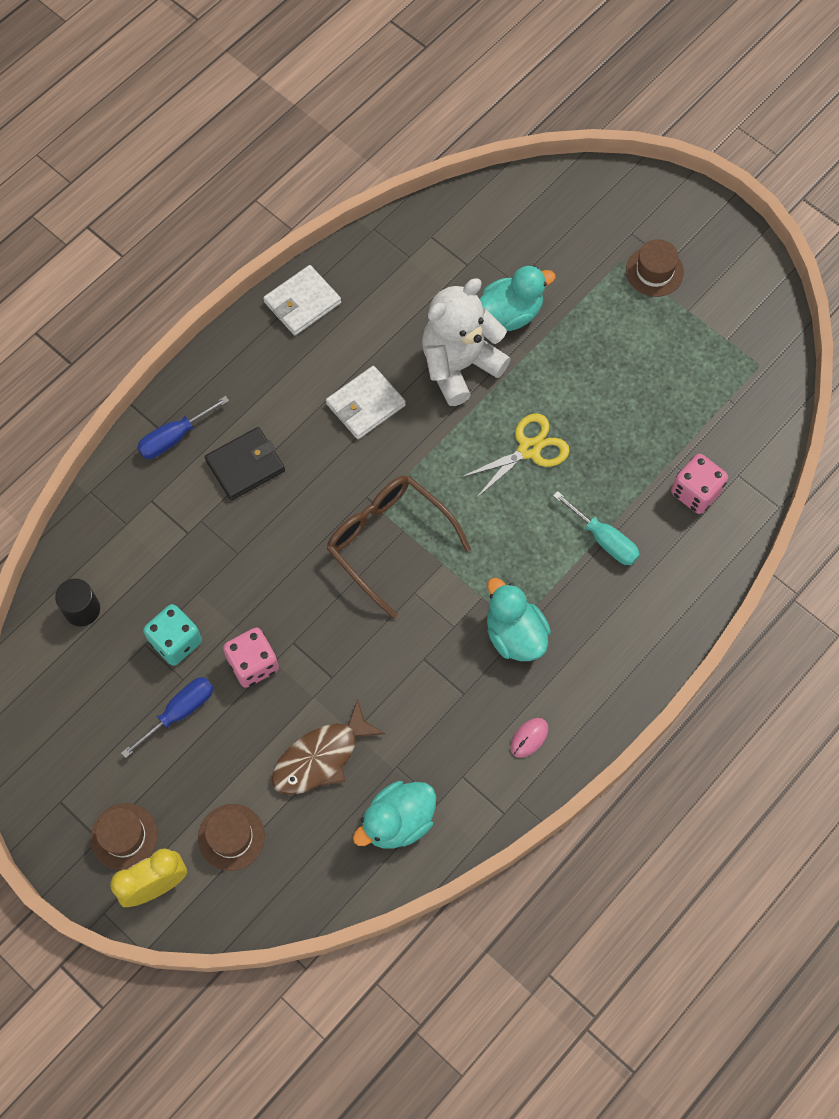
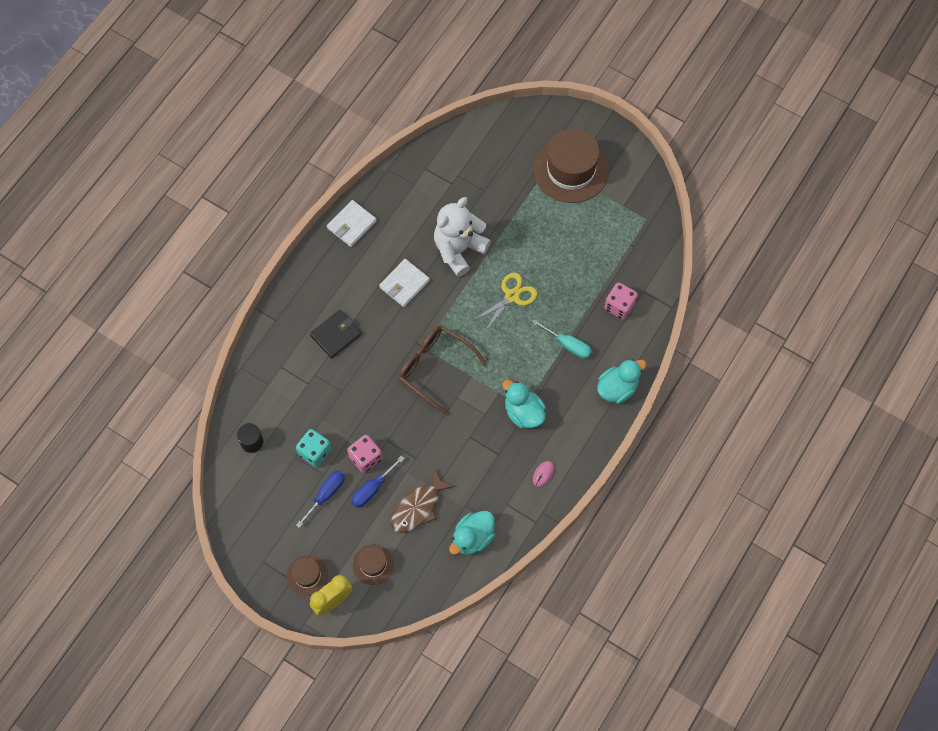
camera: 10 degrees left, 0 degrees up
blue screwdriver [137,396,229,459] -> blue screwdriver moved to [351,455,405,508]
turquoise duck [480,266,556,331] -> turquoise duck moved to [597,359,646,404]
brown hat [626,239,684,297] -> brown hat [533,128,609,203], size x2.04

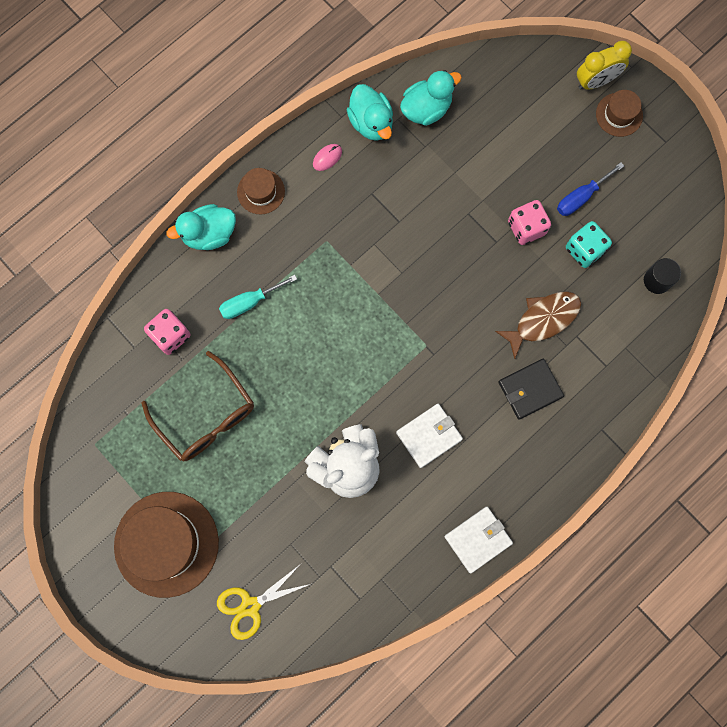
camera: 165 degrees left, 10 degrees up
blue screwdriver [351,455,405,508] -> none
brown hat [353,544,394,585] -> brown hat moved to [237,168,285,215]
brown fish [391,468,455,533] -> brown fish moved to [495,291,581,359]
brown glasses [399,325,487,415] -> brown glasses moved to [142,351,254,461]
yellow scissors [473,273,537,333] -> yellow scissors moved to [217,565,310,640]
turquoise duck [502,380,546,428] -> turquoise duck moved to [347,84,393,141]
turquoise screwdriver [532,320,592,359] -> turquoise screwdriver turned 75 degrees counterclockwise [219,275,297,319]

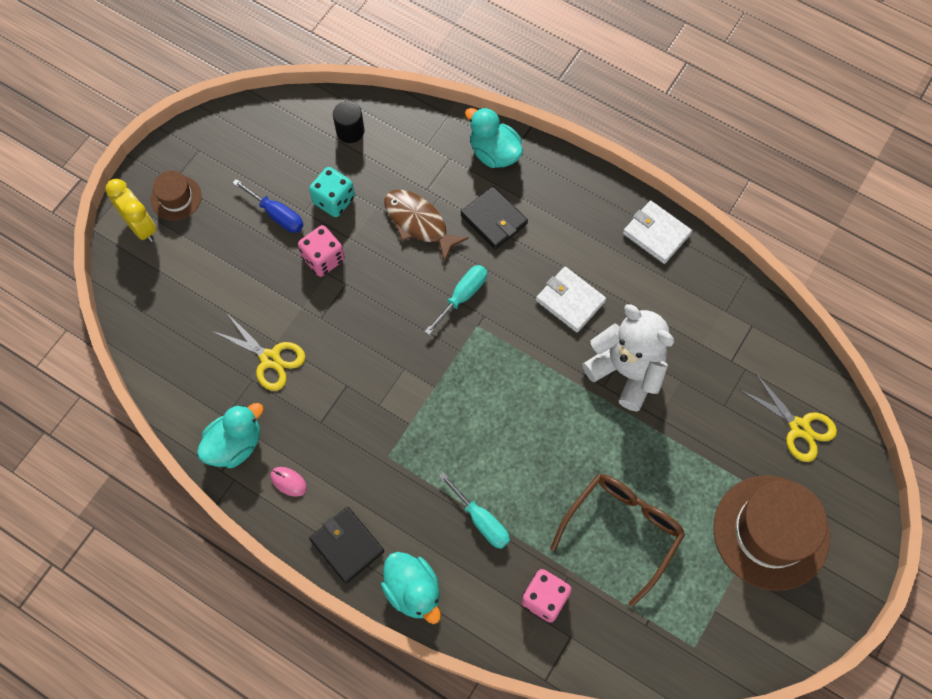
camera: 105 degrees left, 10 degrees down
brown hat [237,168,285,215] -> black wallet [309,507,384,584]
turquoise duck [400,70,462,126] -> turquoise duck moved to [465,107,523,168]
none -> yellow scissors [212,314,306,391]
none -> turquoise screwdriver [424,265,487,335]

